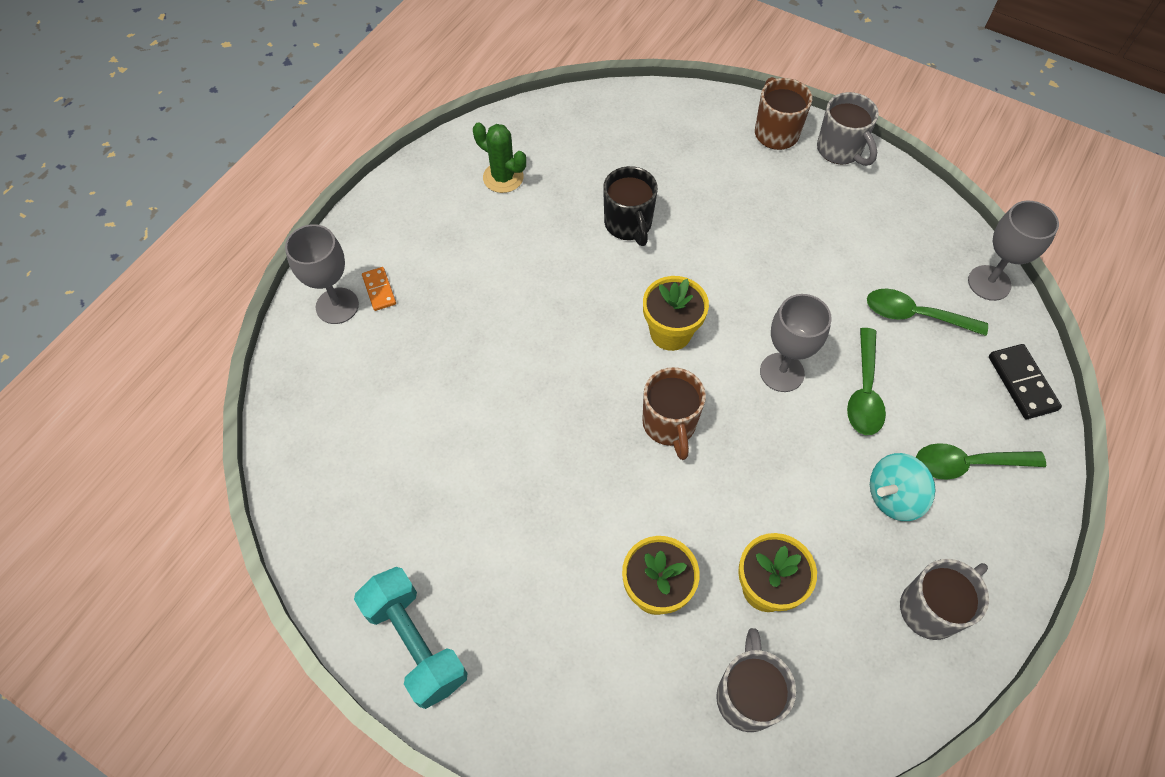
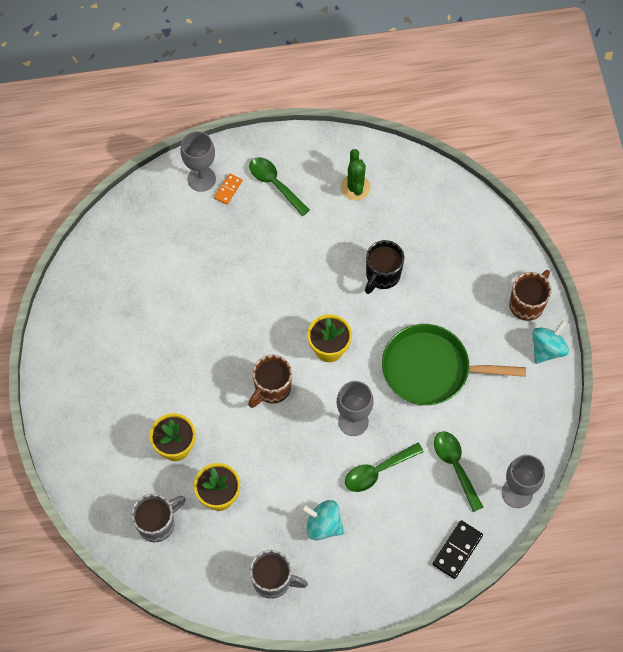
camera: 50 degrees right, 5 degrees up
turquoise dumbbell [354,567,468,709] -> none
grey mug [817,92,879,166] -> turquoise spinning top [532,320,569,364]
green spoon [916,443,1046,480] -> green spoon moved to [249,157,310,216]
none -> green pan [382,324,526,405]

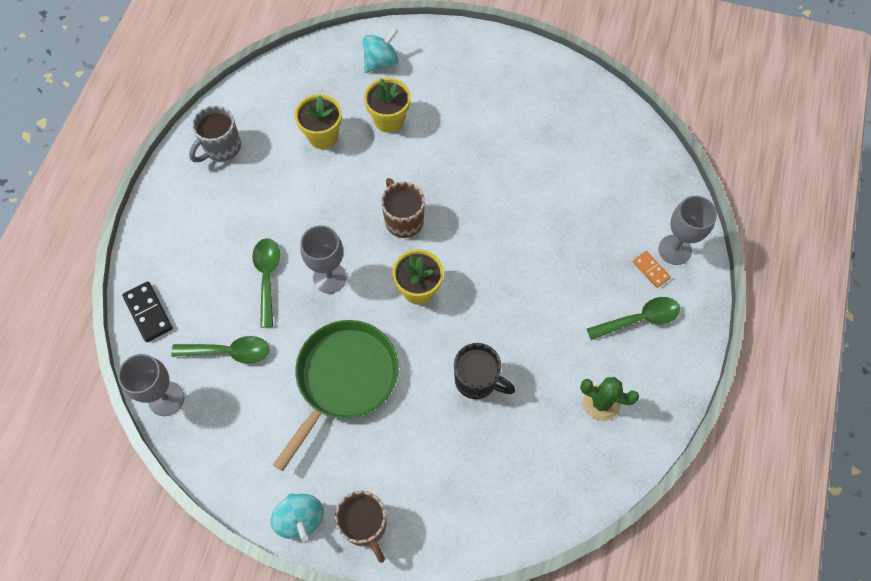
camera: 115 degrees right, 0 degrees up
grey mug [131,494,186,542] -> none
turquoise spinning top [301,500,344,540] -> turquoise spinning top moved to [363,28,399,73]
black mug [365,240,404,294] -> black mug turned 150 degrees clockwise [454,343,515,399]

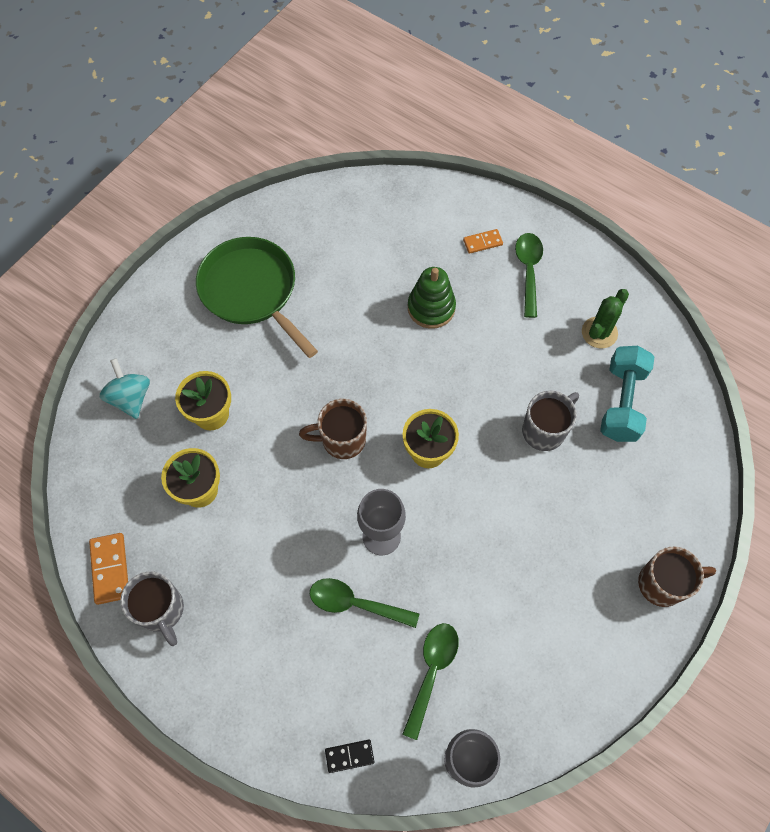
camera: 70 degrees left, 0 degrees up
black domino [122,281,173,342] -> black domino [325,739,374,773], size x0.64
turquoise spinning top [271,493,324,542] -> none
green pan [273,320,399,471] -> green pan moved to [196,237,318,358]
black mug [454,343,515,399] -> grey mug [522,390,579,451]
grey goblet [659,196,717,265] -> none
none -> orange domino [89,533,128,605]
none -> green stacking toy [408,267,456,329]
none -> turquoise dumbbell [600,346,655,442]

